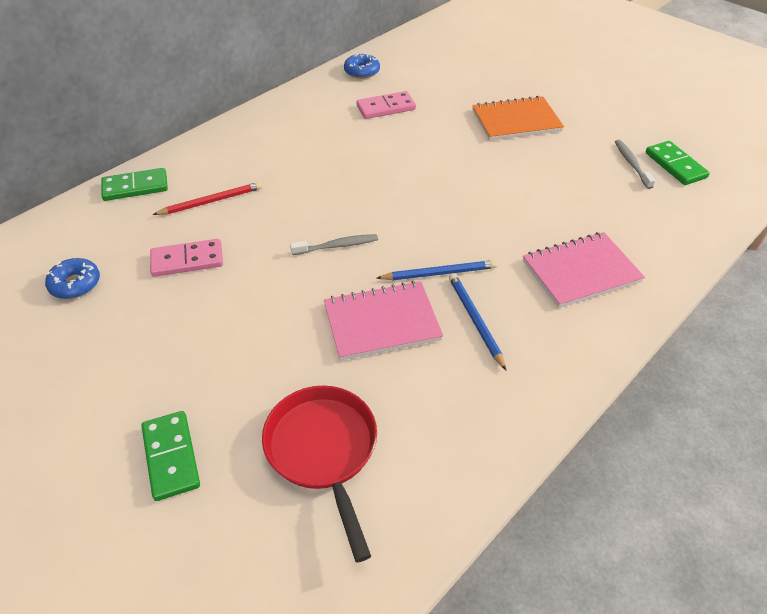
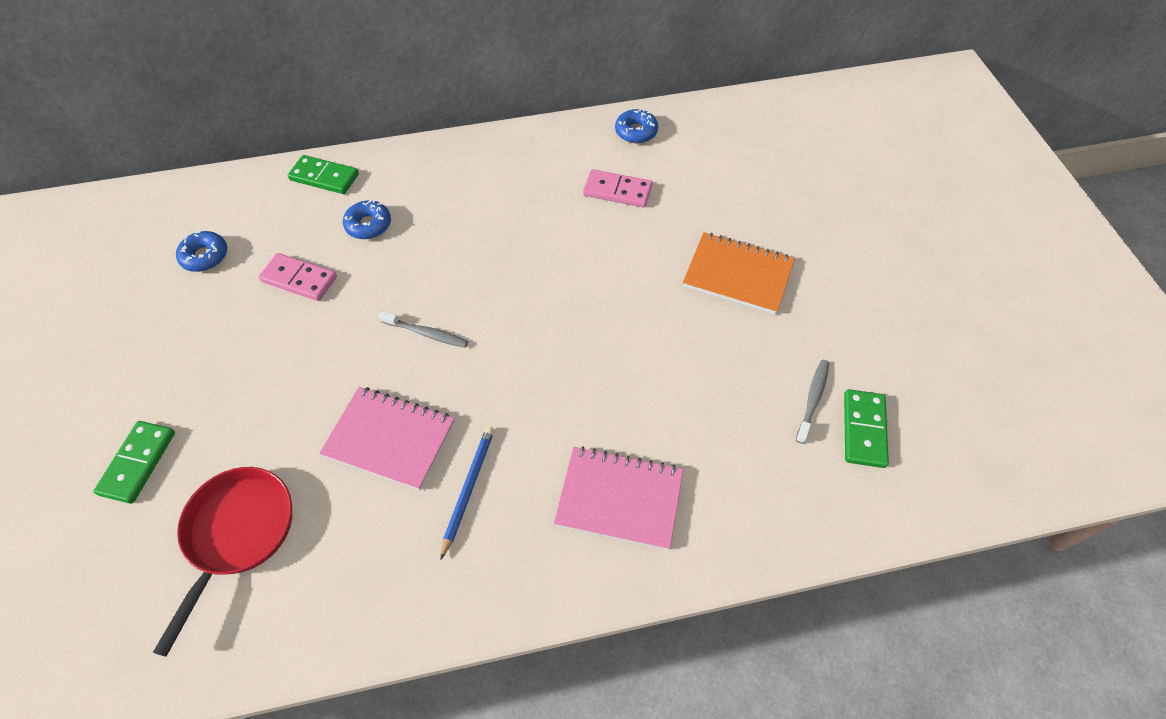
camera: 35 degrees right, 10 degrees up
red pencil [152,182,262,215] -> blue donut [343,200,391,239]
blue pencil [377,260,497,280] -> none

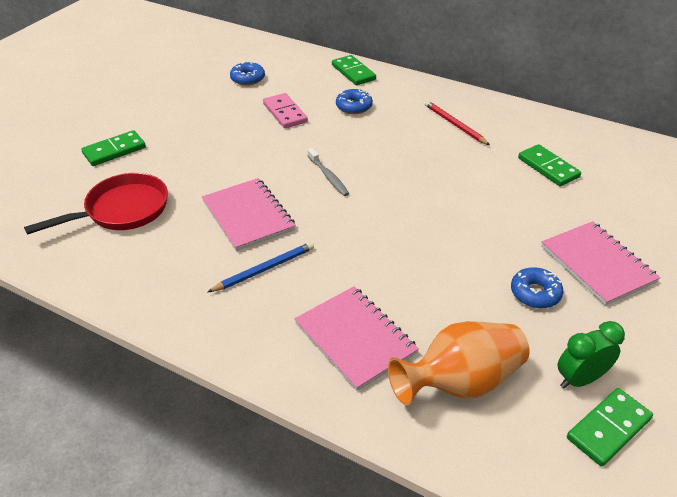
camera: 40 degrees right, 15 degrees down
pink domino [583,169,652,207] -> green domino [518,144,581,186]
blue donut [615,108,658,143] -> blue donut moved to [511,267,563,308]
orange notebook [683,232,795,315] -> pink notebook [541,221,660,306]
grey toothbrush [796,360,829,444] -> green clock [558,321,625,389]
none -> orange vase [388,321,529,405]
none -> red pencil [425,101,490,145]

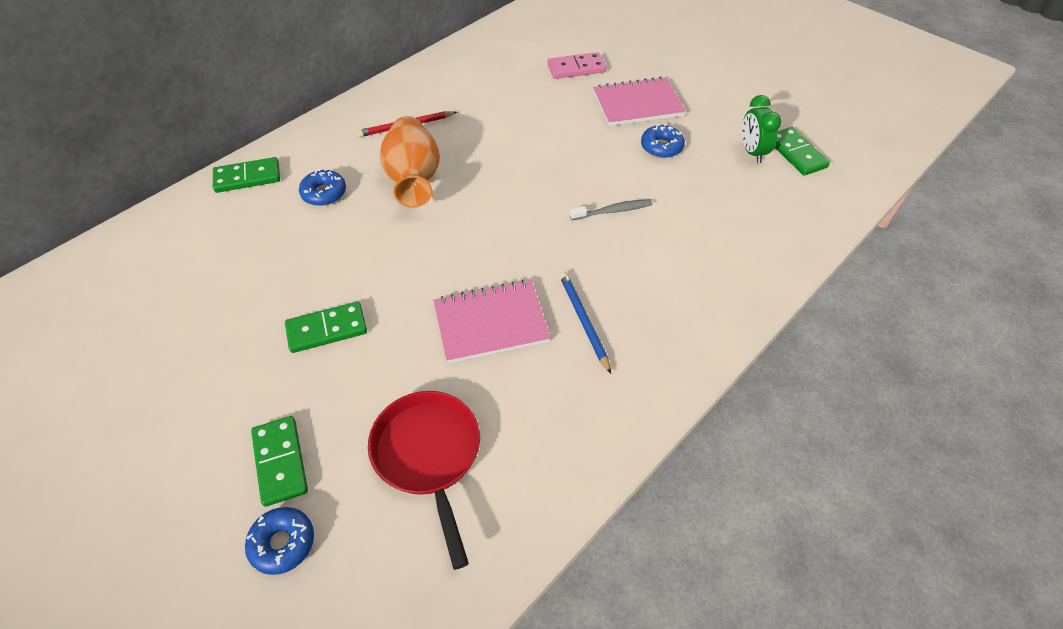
camera: 75 degrees left, 10 degrees up
blue donut [230,61,265,86] -> blue donut moved to [245,507,314,575]
pink domino [263,93,308,128] -> pink domino moved to [547,52,606,79]
pink notebook [294,286,419,391] -> none
grey toothbrush [308,148,350,196] -> grey toothbrush moved to [570,199,652,220]
orange vase [388,321,529,405] -> orange vase moved to [380,116,440,208]
green domino [518,144,581,186] -> green domino moved to [285,302,367,353]

